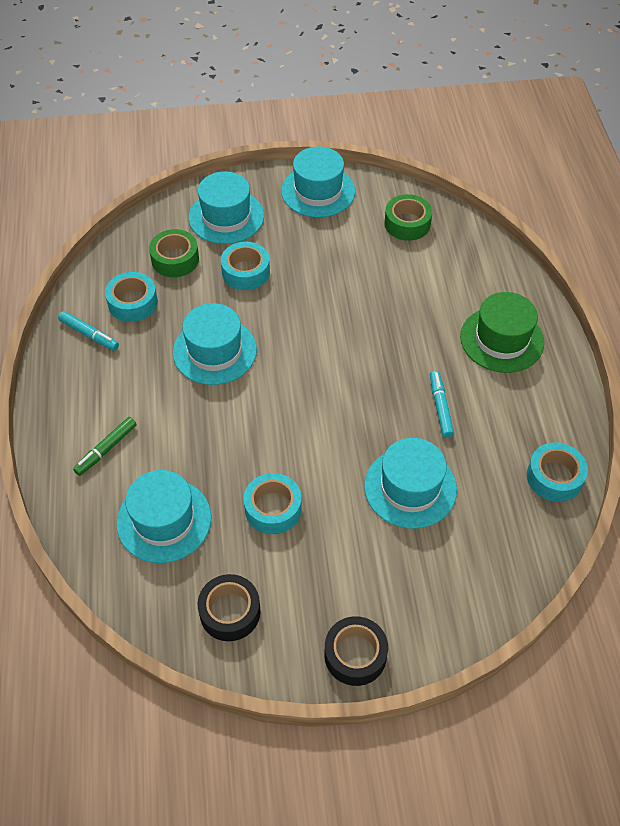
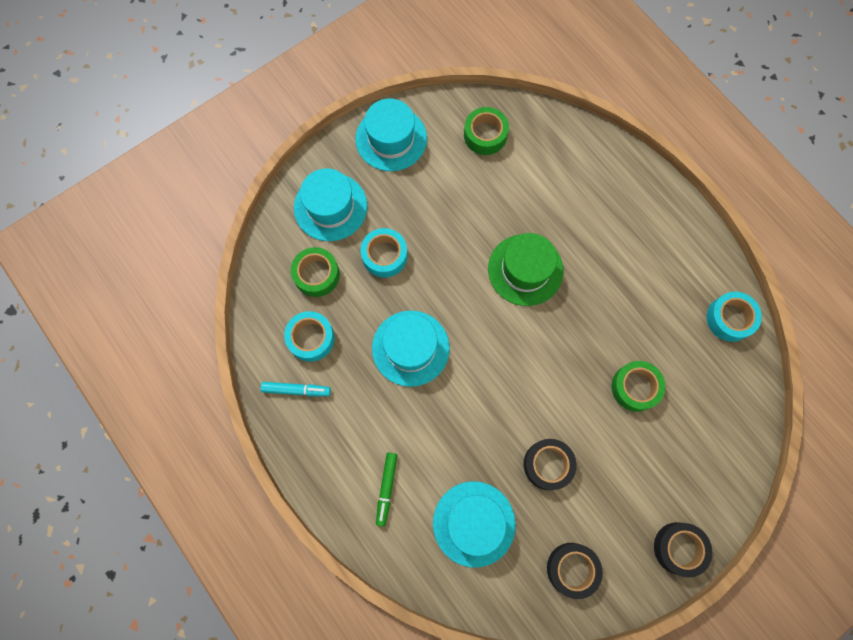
camera: 30 degrees left, 20 degrees up
turquoise tape [244,473,302,534] -> black tape [524,439,577,490]
turquoise hat [364,438,457,529] -> green tape [611,361,666,412]
turquoise marker [430,371,454,438] -> none
green hat [460,292,544,373] -> green hat moved to [488,233,563,306]

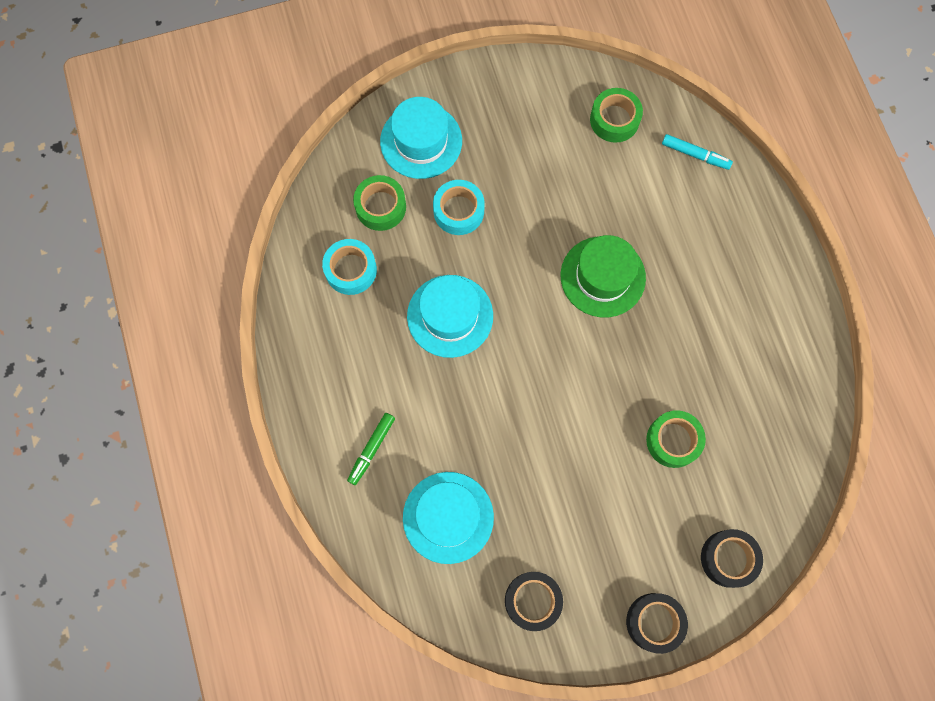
camera: 20 degrees right, 0 degrees up
turquoise marker [261,382,331,396] -> turquoise marker moved to [662,134,733,170]
turquoise hat [355,98,427,171] -> none
black tape [524,439,577,490] -> black tape moved to [701,529,763,588]
turquoise tape [707,292,762,342] -> none

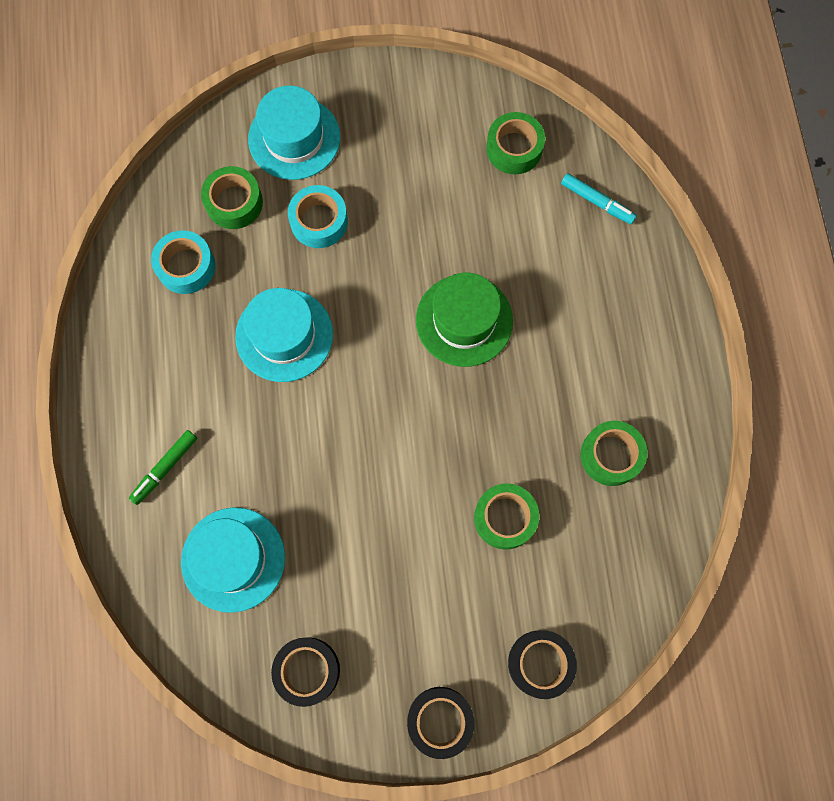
camera: 10 degrees right, 0 degrees up
none -> green tape [581,421,647,486]

